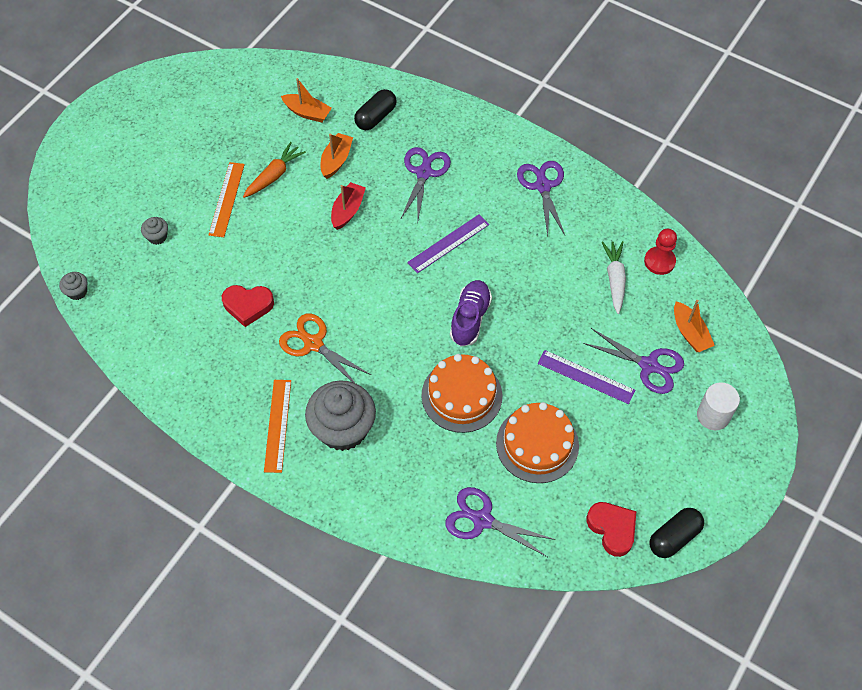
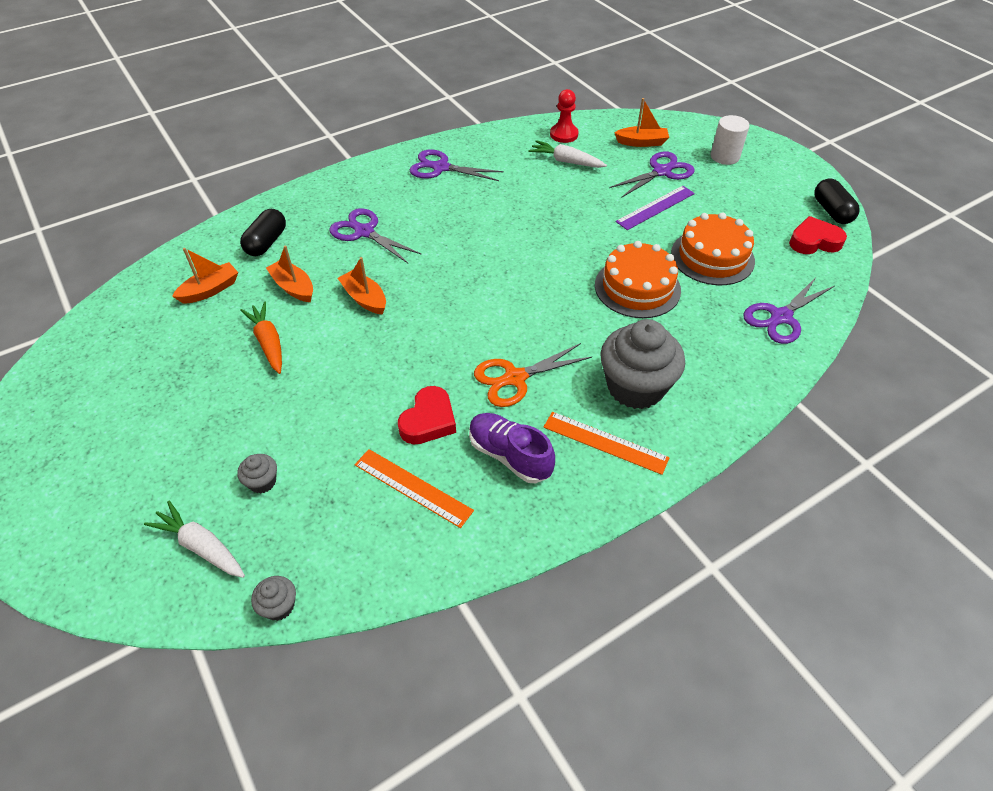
camera: 65 degrees left, 10 degrees down
orange ruler [209,162,245,237] -> orange ruler moved to [355,449,474,528]
red boat [331,182,366,230] -> orange boat [338,257,386,315]
black capsule [354,89,397,130] -> black capsule turned 45 degrees clockwise [240,209,286,256]
purple ruler [407,214,489,273] -> none
purple shoe [450,280,492,346] -> purple shoe moved to [469,413,555,483]
none -> white carrot [144,501,245,578]

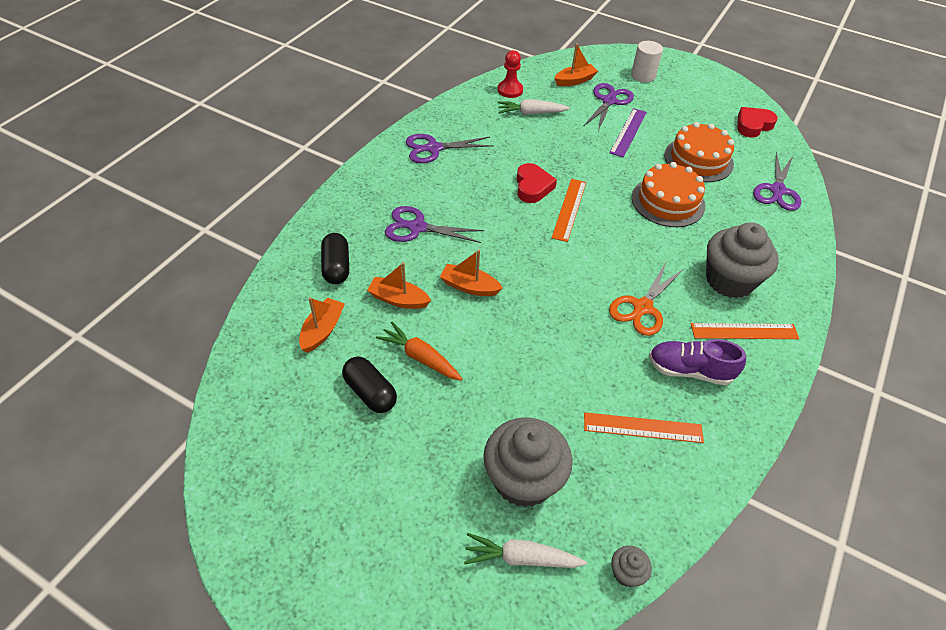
camera: 30 degrees left, 0 degrees up
grey cupcake [237,454,277,494] -> grey cupcake [483,417,573,507], size x2.33
red heart [398,386,456,444] -> red heart moved to [517,163,557,203]
black capsule [814,178,860,224] -> black capsule moved to [342,357,397,413]
none -> orange ruler [552,179,586,242]

